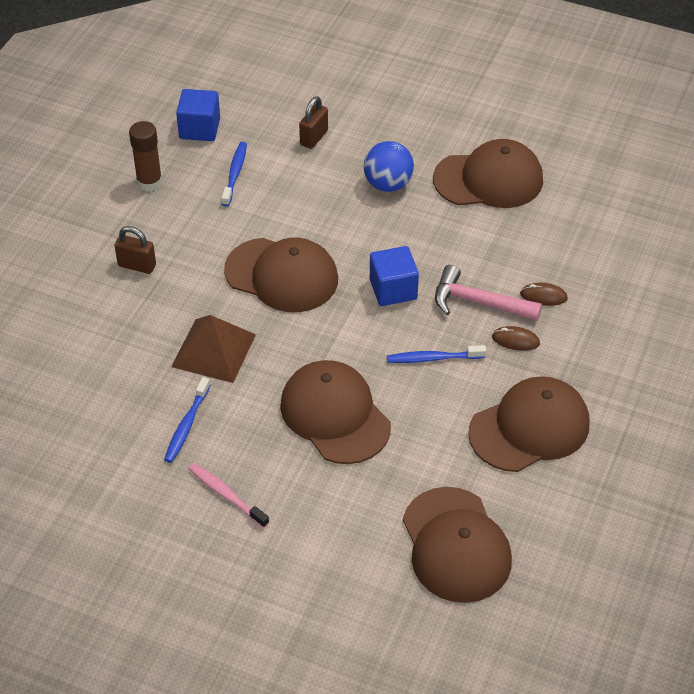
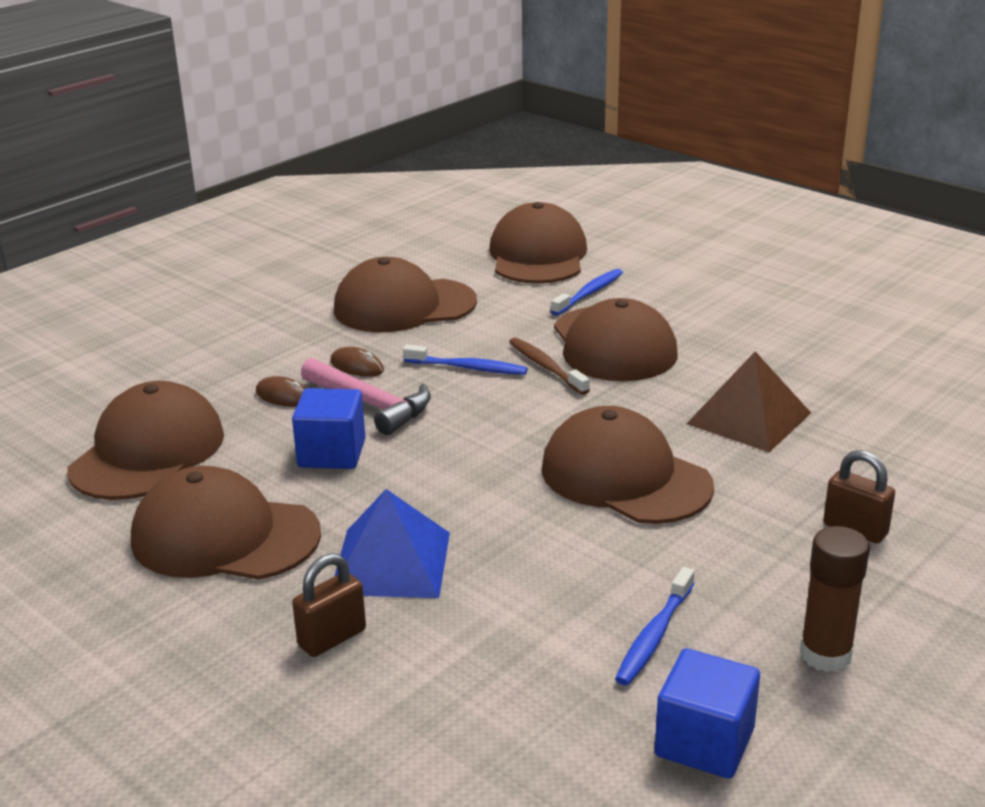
camera: 160 degrees left, 20 degrees down
blue toothbrush [164,377,210,463] -> blue toothbrush moved to [551,269,623,315]
pink toothbrush [188,463,269,528] -> none
brown padlock [299,96,328,149] -> brown padlock moved to [292,553,366,657]
blue ball [364,141,414,192] -> blue pyramid [334,489,450,598]
blue cube [370,246,419,306] -> blue cube moved to [292,388,365,469]
none -> brown cap [68,381,224,500]
none -> brown toothbrush [509,338,590,395]

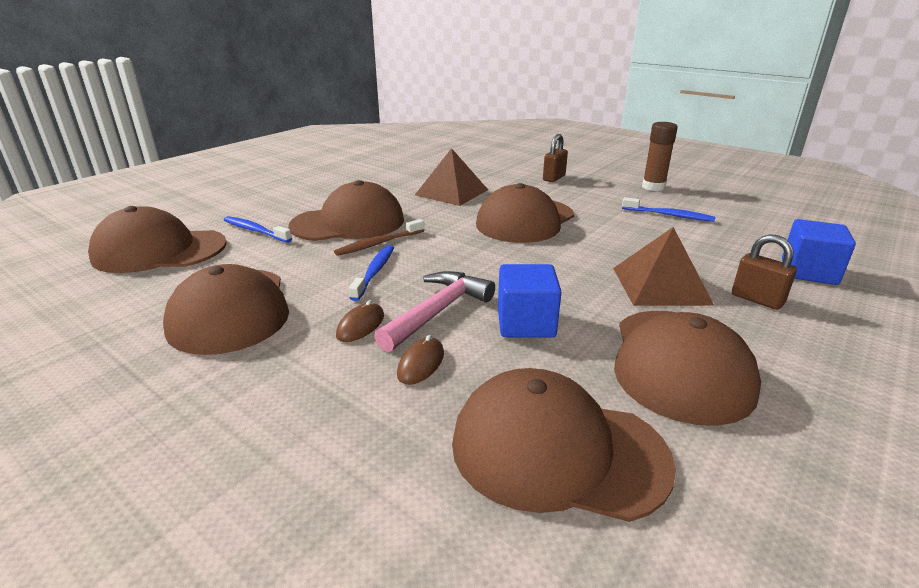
camera: 95 degrees left, 0 degrees up
blue pyramid [334,489,450,598] -> brown pyramid [613,227,714,306]
blue cube [655,648,760,779] -> blue cube moved to [782,219,856,285]

